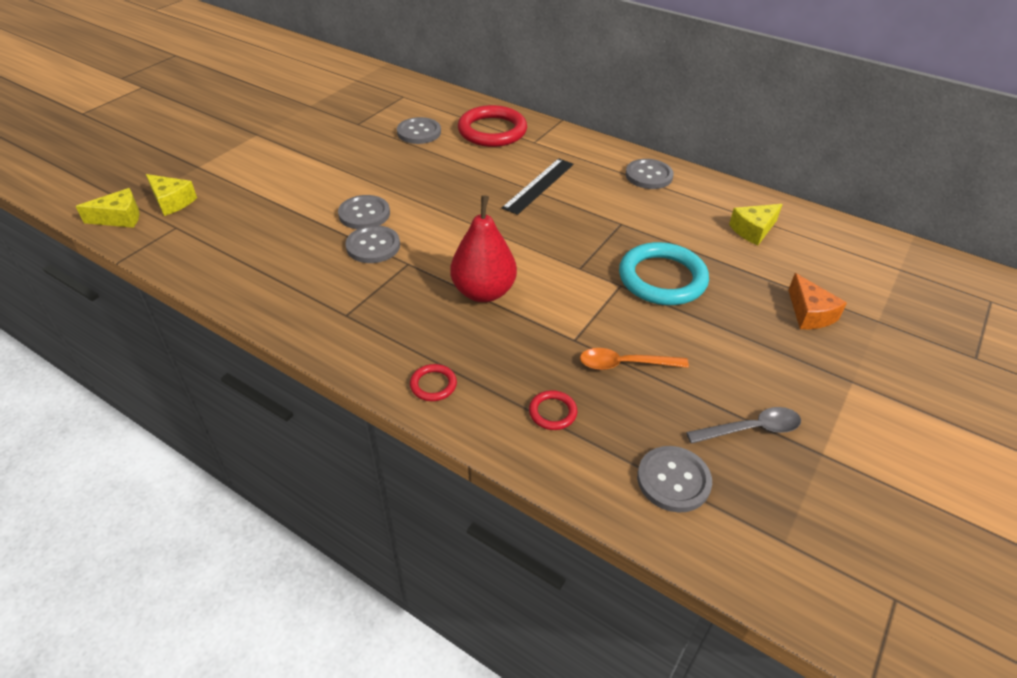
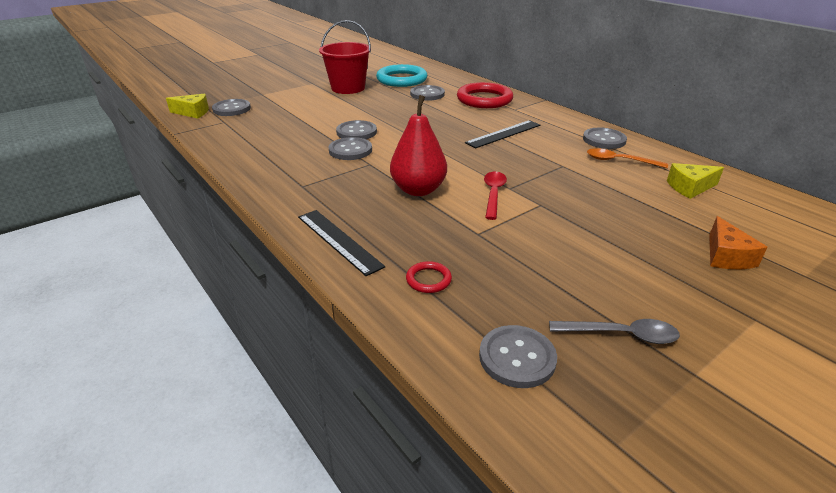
camera: 20 degrees right, 10 degrees down
yellow cheese [146,174,197,216] -> grey button [212,99,251,116]
red ring [410,364,457,401] -> black ruler [298,210,385,276]
orange spoon [580,348,689,370] -> orange spoon moved to [587,148,668,168]
turquoise ring [619,242,709,305] -> turquoise ring moved to [376,64,427,87]
none -> red bucket [319,20,371,94]
none -> red spoon [484,172,507,220]

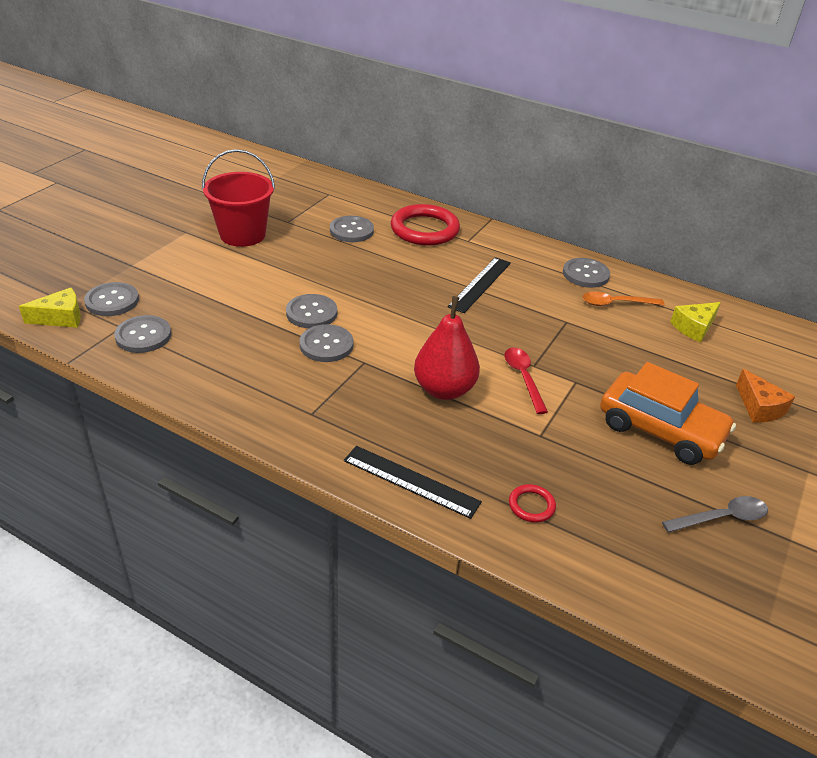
camera: 25 degrees left, 5 degrees up
turquoise ring [376,64,427,87] -> none
grey button [479,325,557,388] -> grey button moved to [114,315,172,353]
none -> orange car [600,362,736,465]

